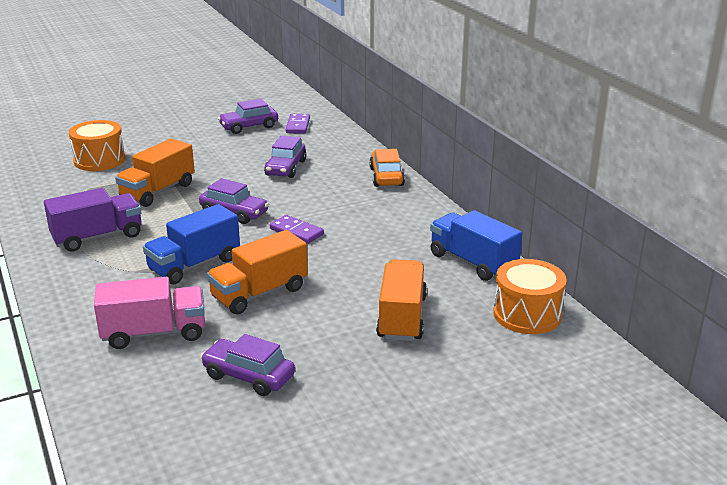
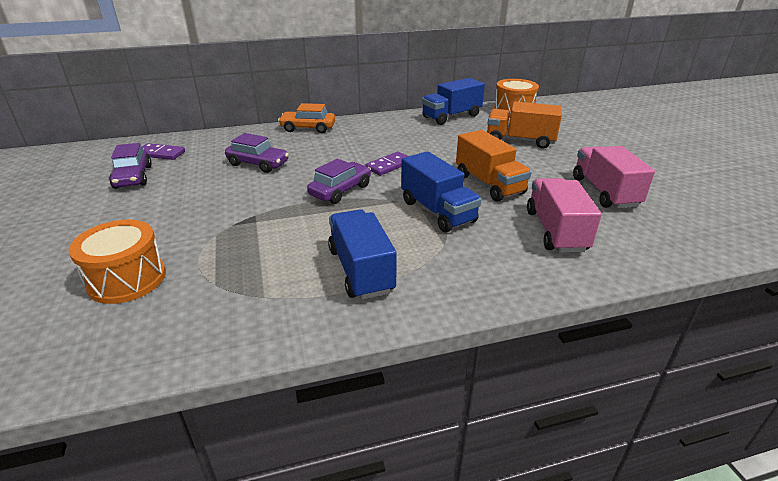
camera: 80 degrees left, 5 degrees up
purple truck [44,188,142,252] -> blue truck [328,209,397,300]
orange truck [115,138,195,207] -> none
purple car [201,334,295,396] -> pink truck [573,146,655,208]

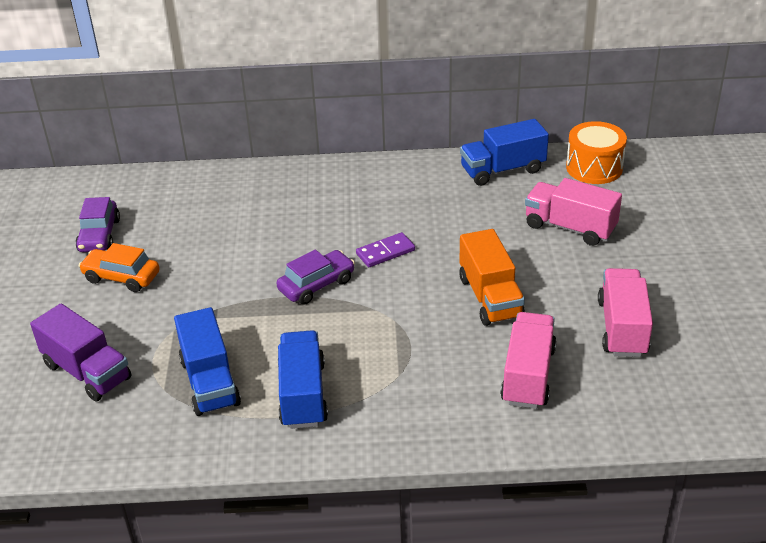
camera: 15 degrees right, 5 degrees up
orange drum [68,220,166,304] -> purple truck [30,303,132,401]
purple domino [142,143,185,160] -> none
purple car [225,133,289,173] -> none
orange car [278,103,335,133] -> orange car moved to [79,243,160,292]
blue truck [401,151,481,232] -> blue truck moved to [174,307,241,416]
orange truck [487,102,562,149] -> pink truck [525,178,622,246]

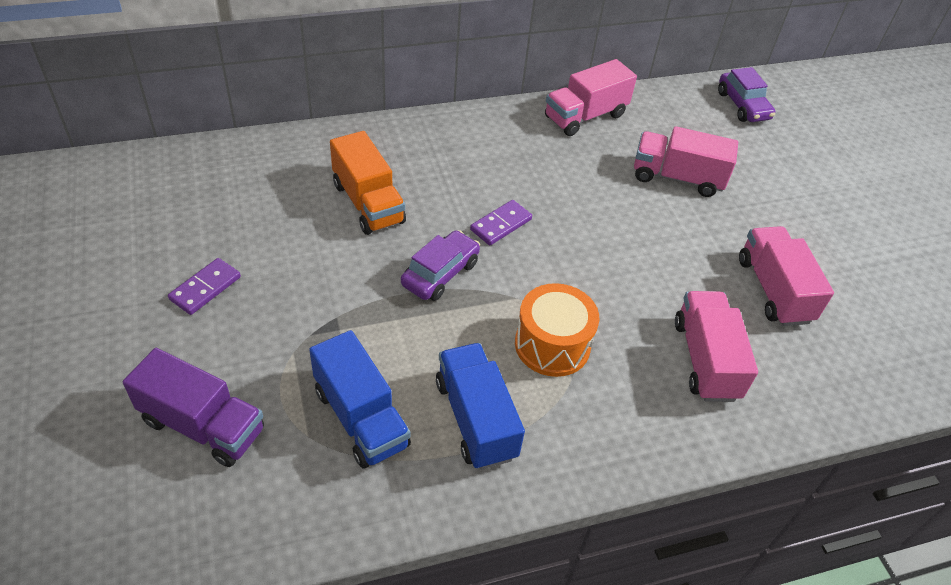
camera: 20 degrees left, 10 degrees up
purple car [75,197,120,252] -> purple car moved to [718,67,775,122]
orange car [79,243,160,292] -> purple domino [168,258,241,315]
orange truck [459,229,525,326] -> orange truck moved to [330,131,406,235]
blue truck [460,119,549,186] -> pink truck [545,59,637,136]
orange drum [566,121,627,184] -> orange drum moved to [515,283,599,377]

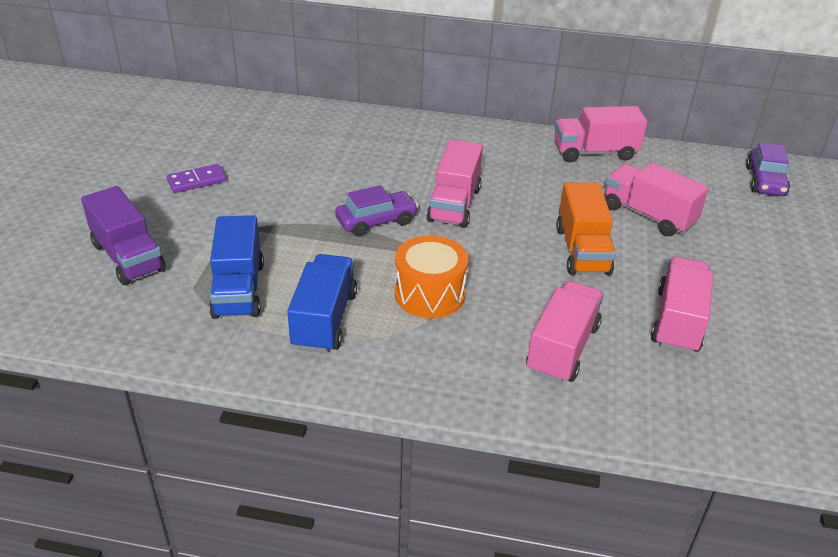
camera: 30 degrees right, 10 degrees down
orange truck [330,131,406,235] -> orange truck moved to [556,182,616,275]
purple domino [470,200,532,245] -> pink truck [427,140,483,228]

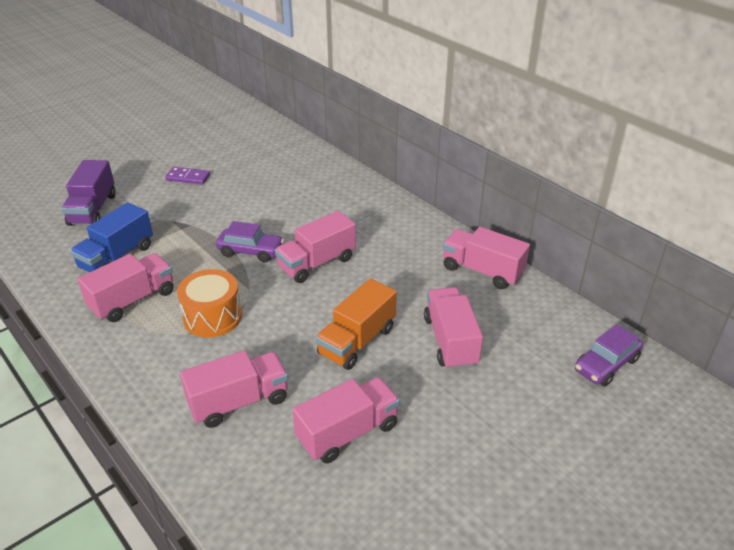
camera: 40 degrees right, 0 degrees up
blue truck [287,254,357,353] -> pink truck [77,253,174,322]

